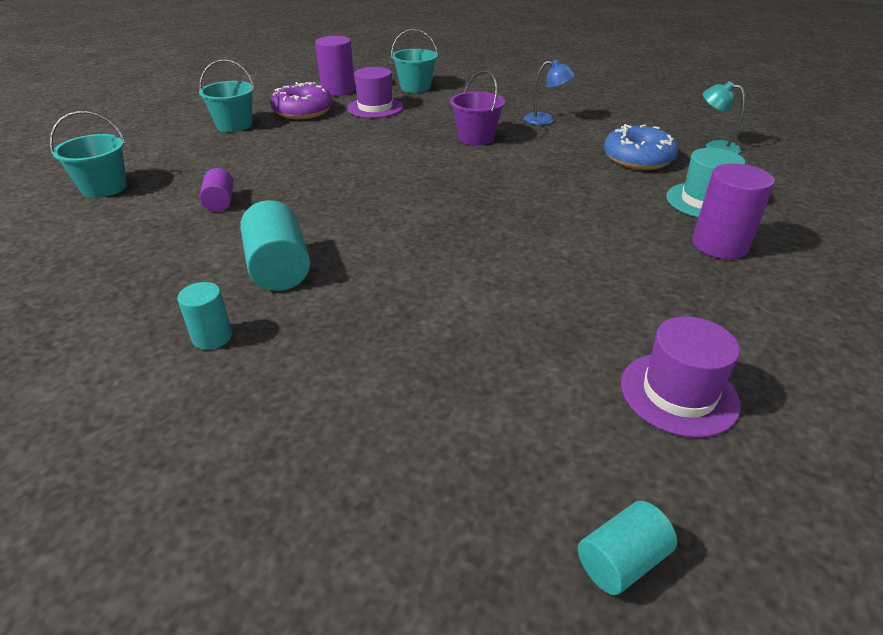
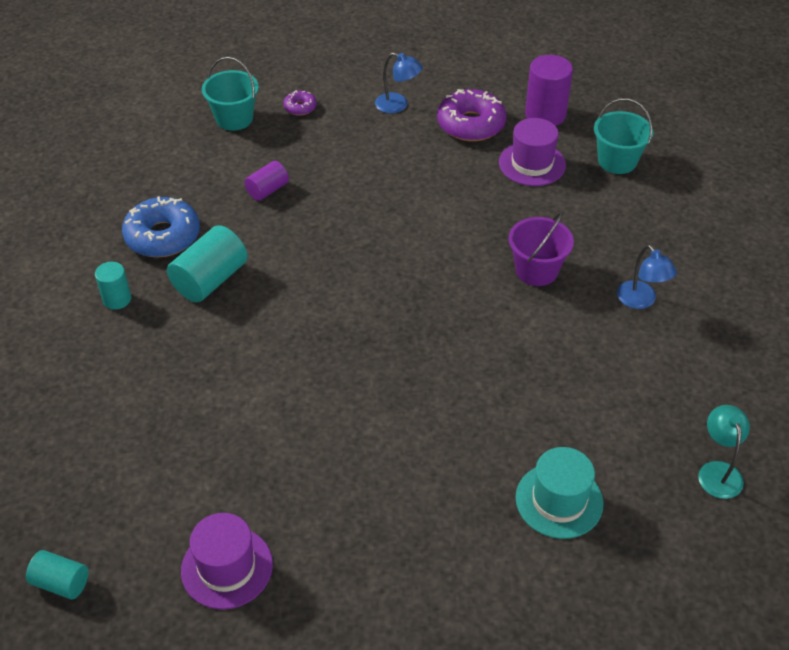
camera: 55 degrees right, 10 degrees up
turquoise bucket [199,59,255,132] -> blue lamp [375,52,423,113]
blue donut [604,124,678,170] -> blue donut moved to [122,196,200,257]
purple cylinder [692,163,775,259] -> none
none -> purple donut [283,90,317,116]

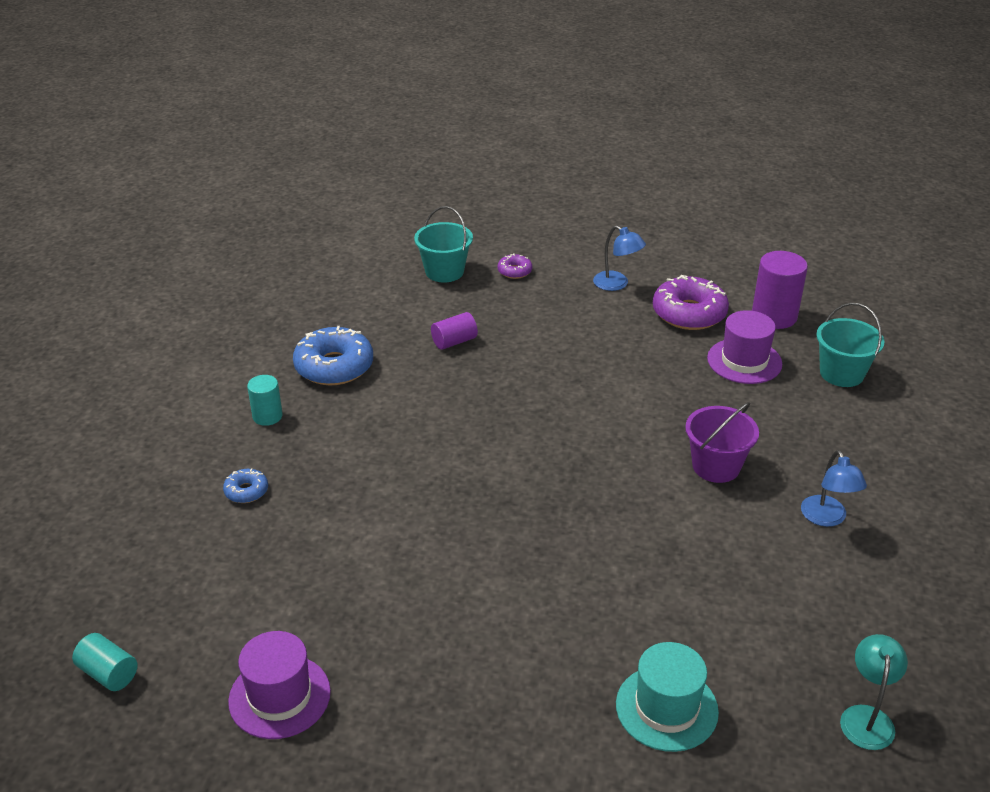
camera: 15 degrees right, 10 degrees down
turquoise cylinder [167,225,247,303] -> none
none -> blue donut [223,468,268,503]

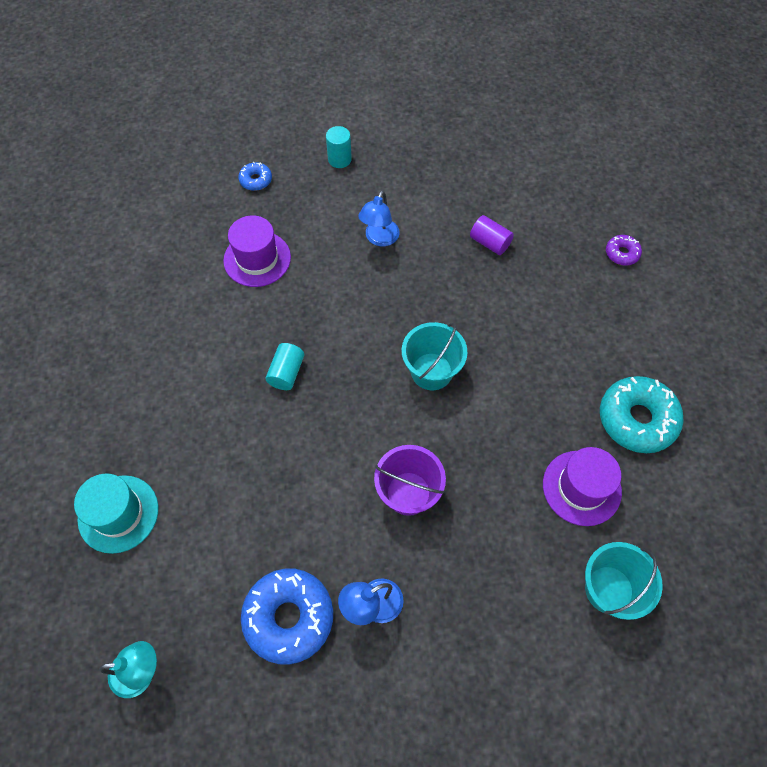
camera: 70 degrees right, 25 degrees up
turquoise cylinder [72,633,138,691] -> turquoise cylinder moved to [265,343,304,390]
purple hat [228,631,331,739] -> purple hat moved to [223,215,291,287]
blue donut [293,326,373,385] -> blue donut moved to [241,568,333,665]
turquoise bucket [414,206,473,283] -> turquoise bucket moved to [402,322,467,390]
blue lamp [593,225,646,291] -> blue lamp moved to [358,191,400,246]
purple donut [653,275,729,330] -> turquoise donut [600,376,684,453]
purple cylinder [752,251,808,329] -> none

